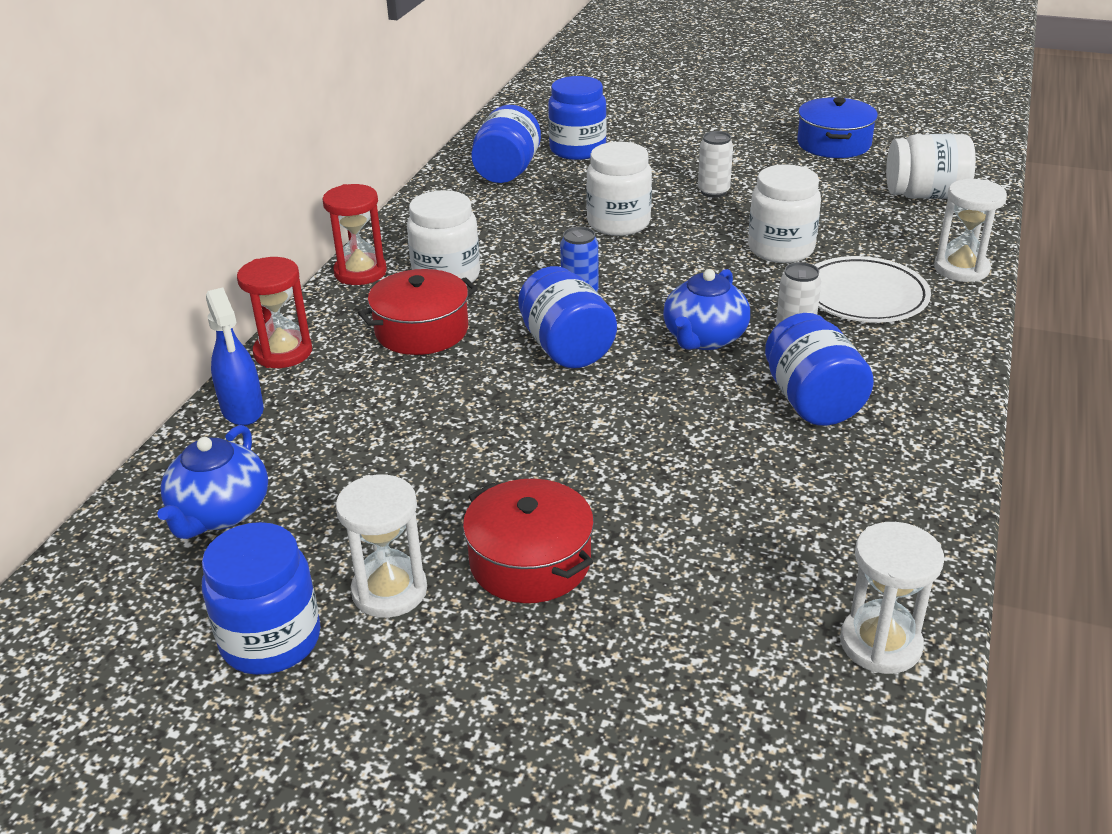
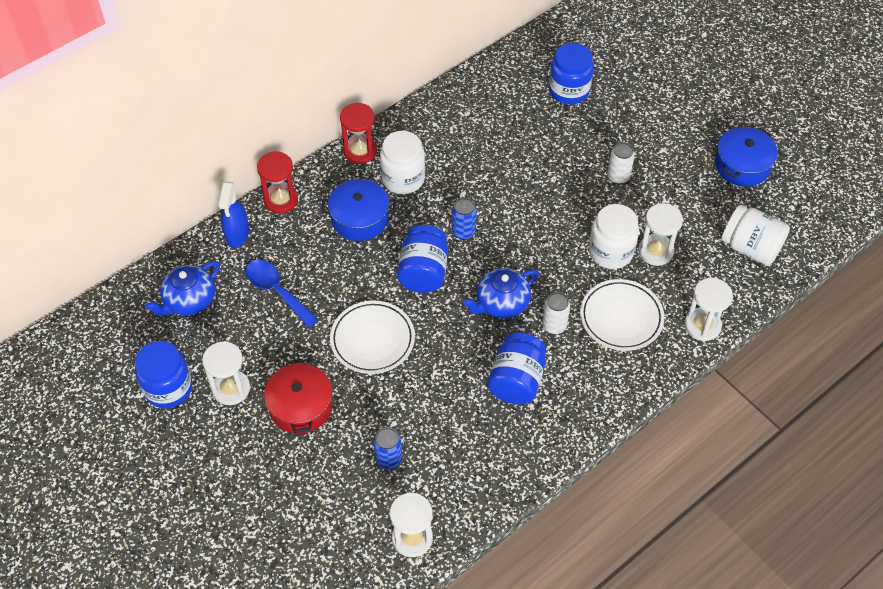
camera: 30 degrees right, 20 degrees up
red pot [358,269,478,355] -> blue pot [321,179,396,241]
blue jar [471,105,541,183] -> none
white jar [586,142,652,236] -> none
none -> blue spoon [246,260,319,327]
none -> white plate [330,300,415,374]
none -> blue can [374,427,402,470]
none -> white hourglass [638,203,683,266]

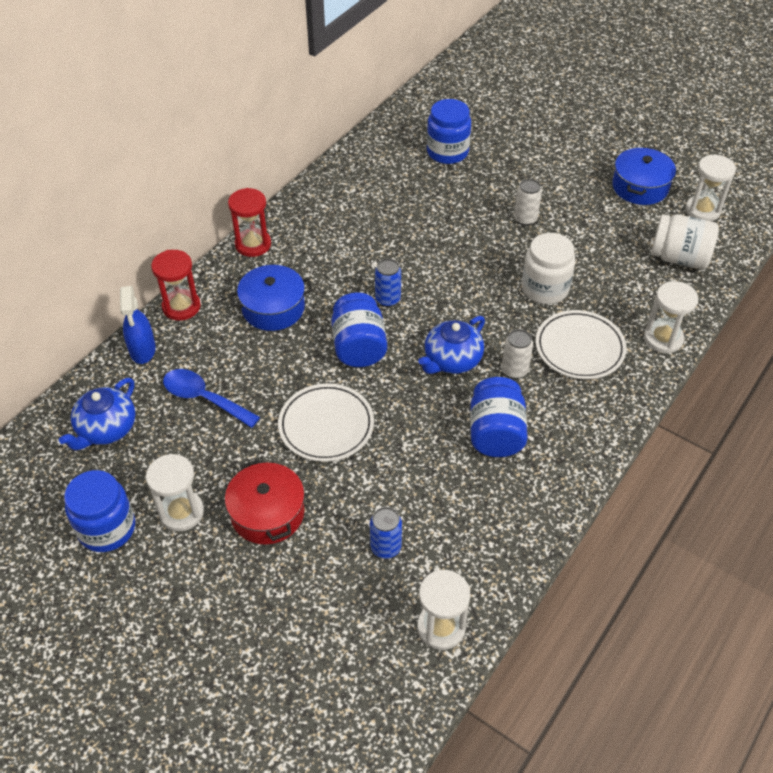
camera: 15 degrees left, 5 degrees down
white jar [380,131,425,194] -> none
white hourglass [638,203,683,266] -> white hourglass moved to [686,154,736,221]

